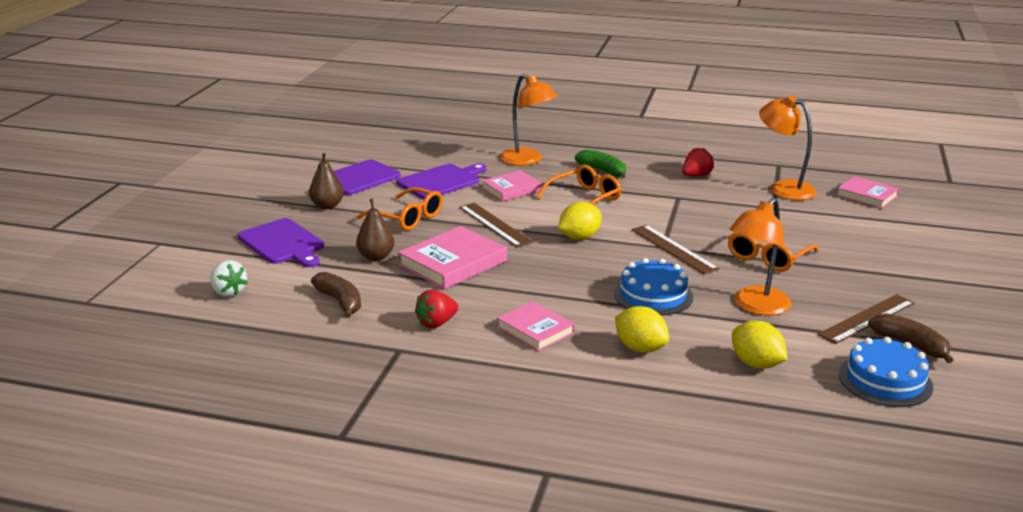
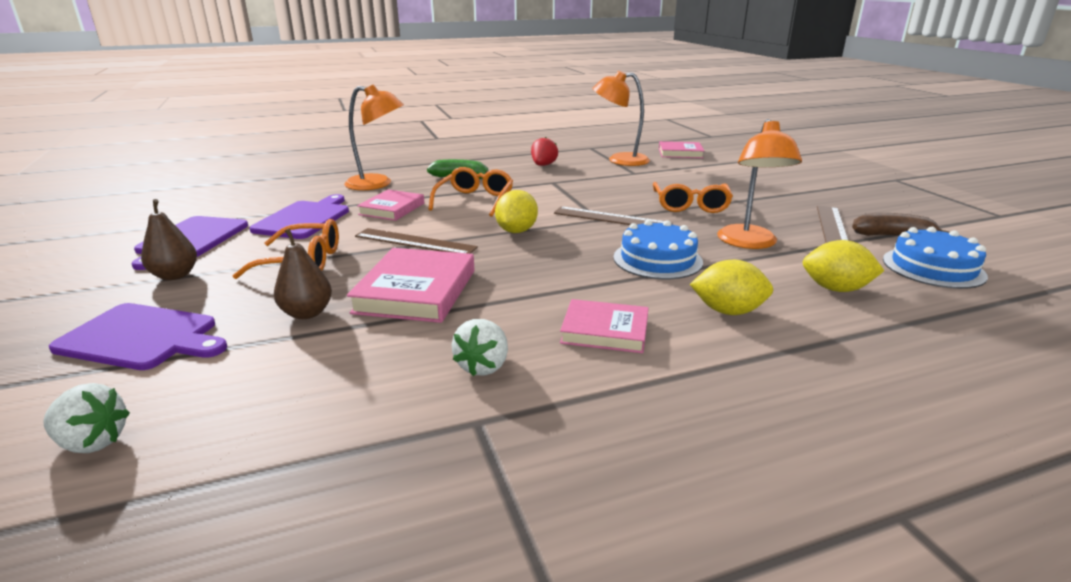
camera: 35 degrees left, 0 degrees up
brown banana [311,272,361,318] -> none
red strawberry [415,290,458,328] -> white strawberry [452,319,508,376]

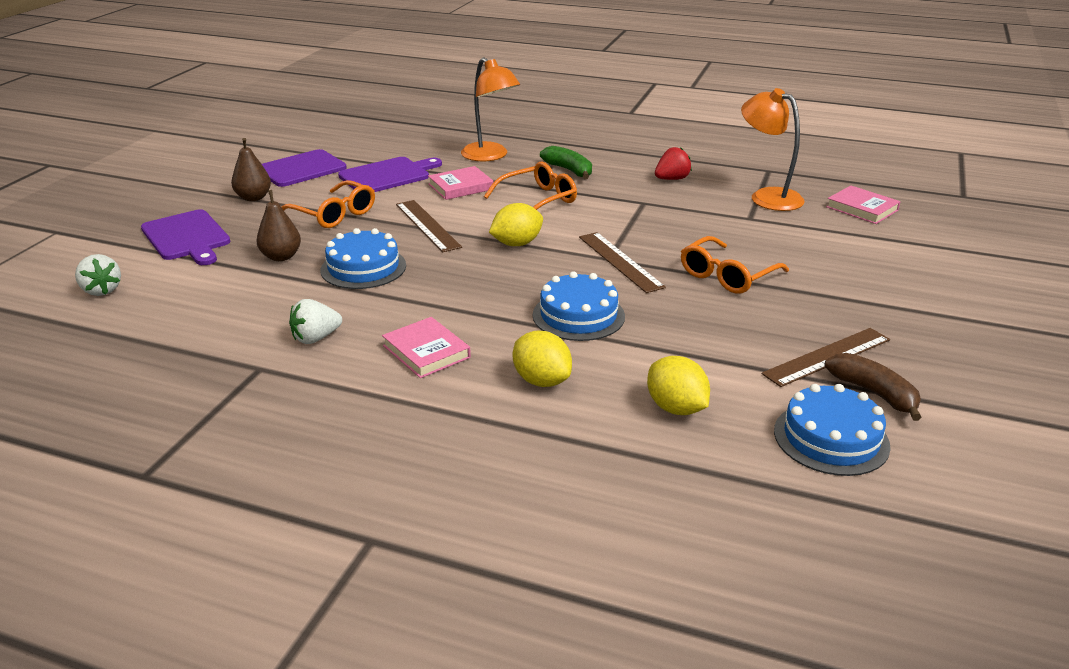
camera: 40 degrees right, 5 degrees up
pink book [347,248,474,323] -> blue cake [321,228,406,289]
orange lamp [717,119,802,249] -> none

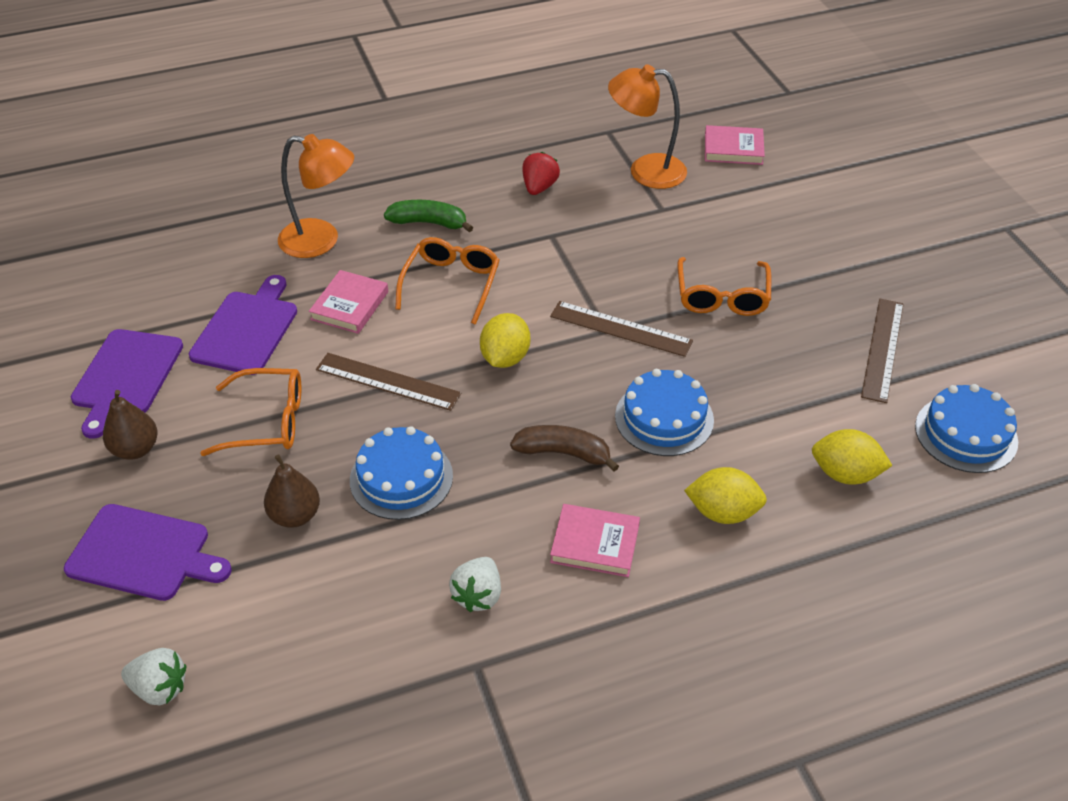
camera: 40 degrees left, 15 degrees up
brown banana [825,353,922,421] -> brown banana moved to [510,425,619,472]

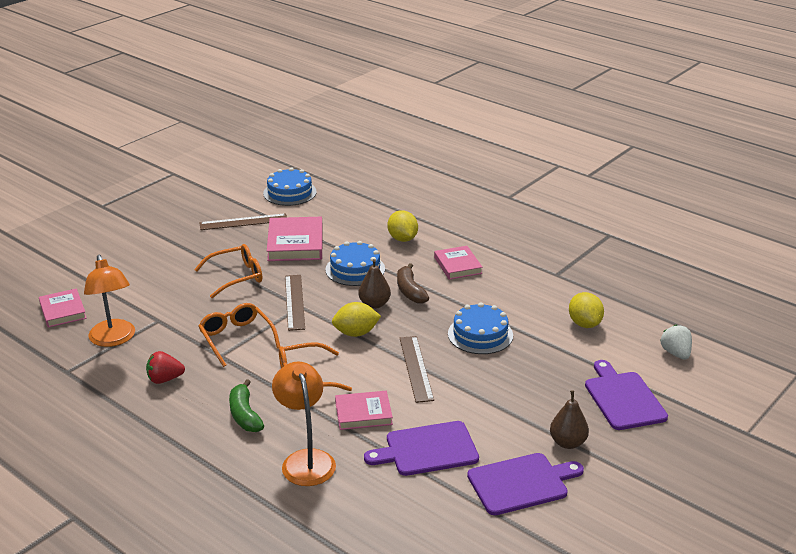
camera: 120 degrees left, 15 degrees down
orange glasses [200,368,301,456] -> orange glasses moved to [198,303,280,367]
brown pear [264,455,320,528] -> brown pear moved to [359,259,391,309]
white strawberry [449,557,501,612] -> none
yellow lemon [812,429,893,484] -> yellow lemon moved to [569,292,604,328]
none -> pink book [267,217,323,261]

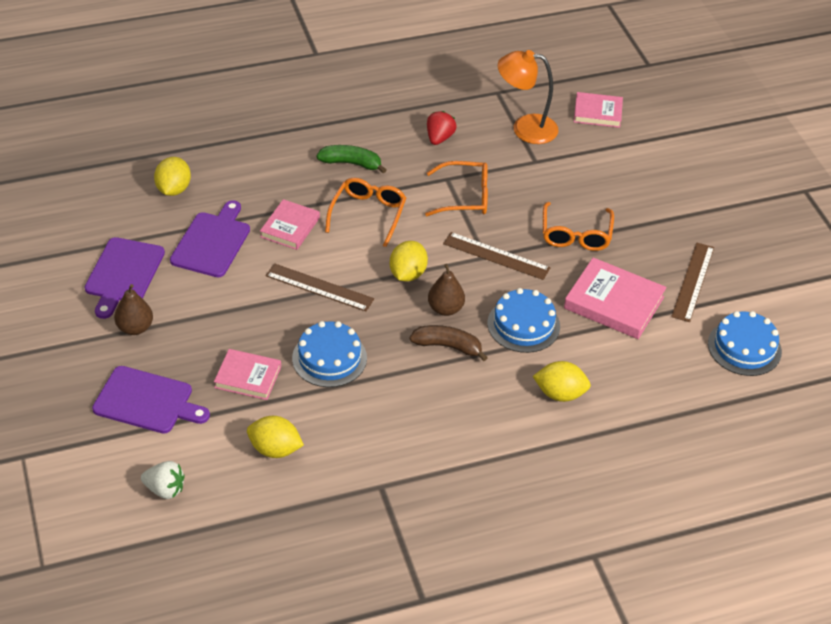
camera: 120 degrees right, 15 degrees up
orange lamp [272,362,336,486] -> none
pink book [434,246,483,280] -> pink book moved to [214,349,281,400]
none -> yellow lemon [154,157,191,196]

